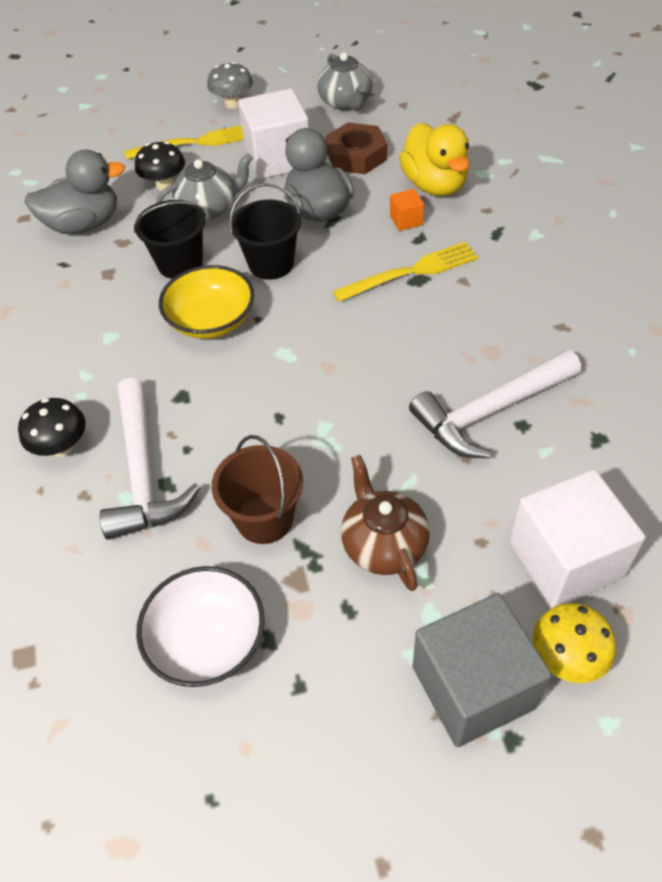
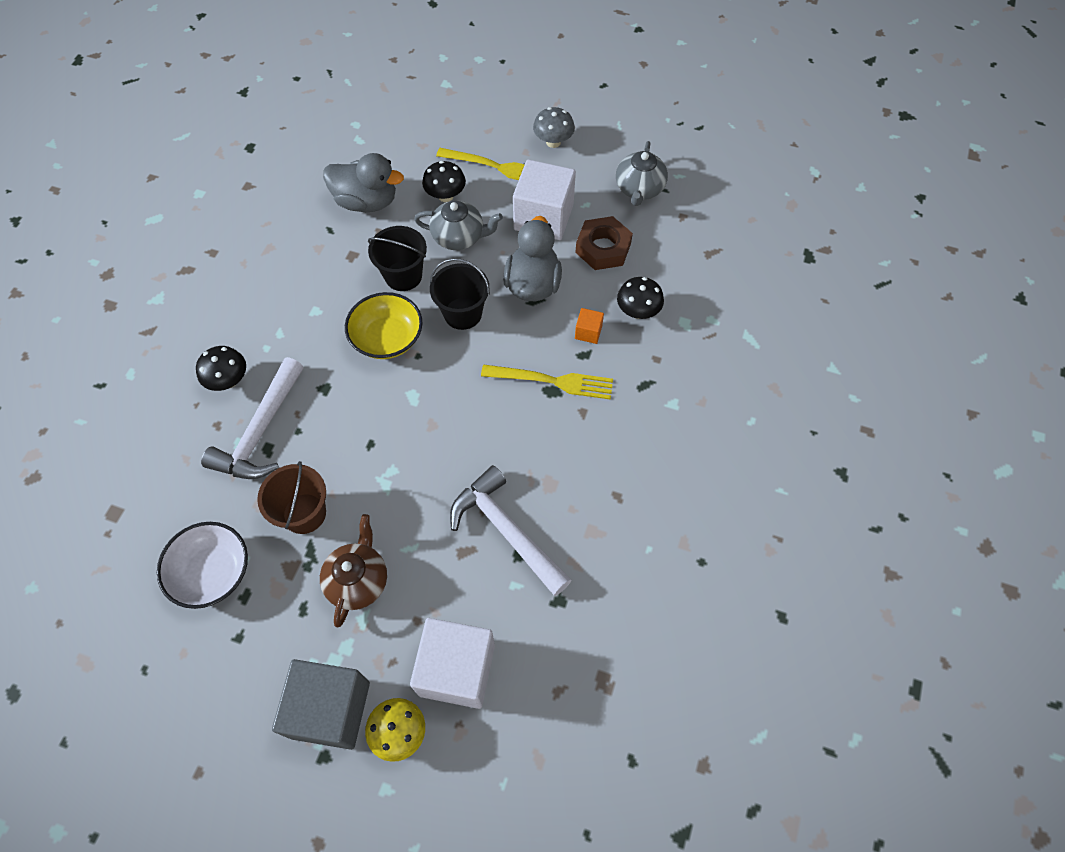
camera: 30 degrees right, 10 degrees up
yellow duck [399,123,469,196] -> black mushroom [617,277,664,319]
white hammer [409,349,581,458] -> white hammer turned 45 degrees clockwise [450,465,572,596]

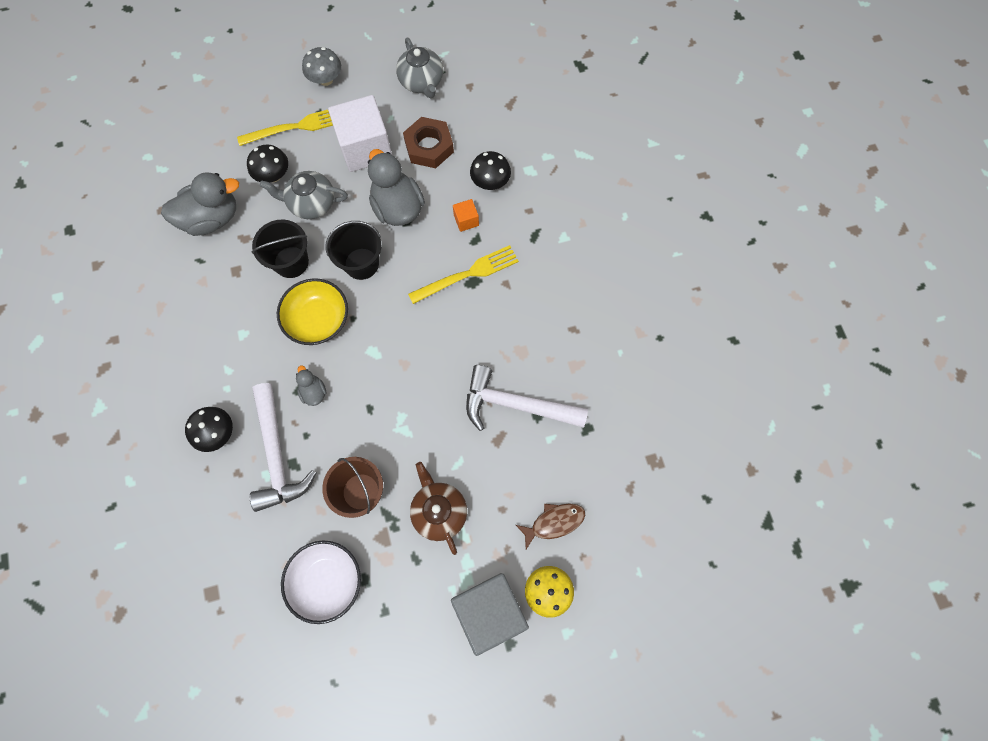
camera: 35 degrees left, 10 degrees up
white cube [410,618,495,709] -> brown fish [516,503,585,549]
grey teapot [414,200,503,250] -> grey teapot turned 150 degrees counterclockwise [260,171,348,219]
none -> grey duck [296,365,327,406]

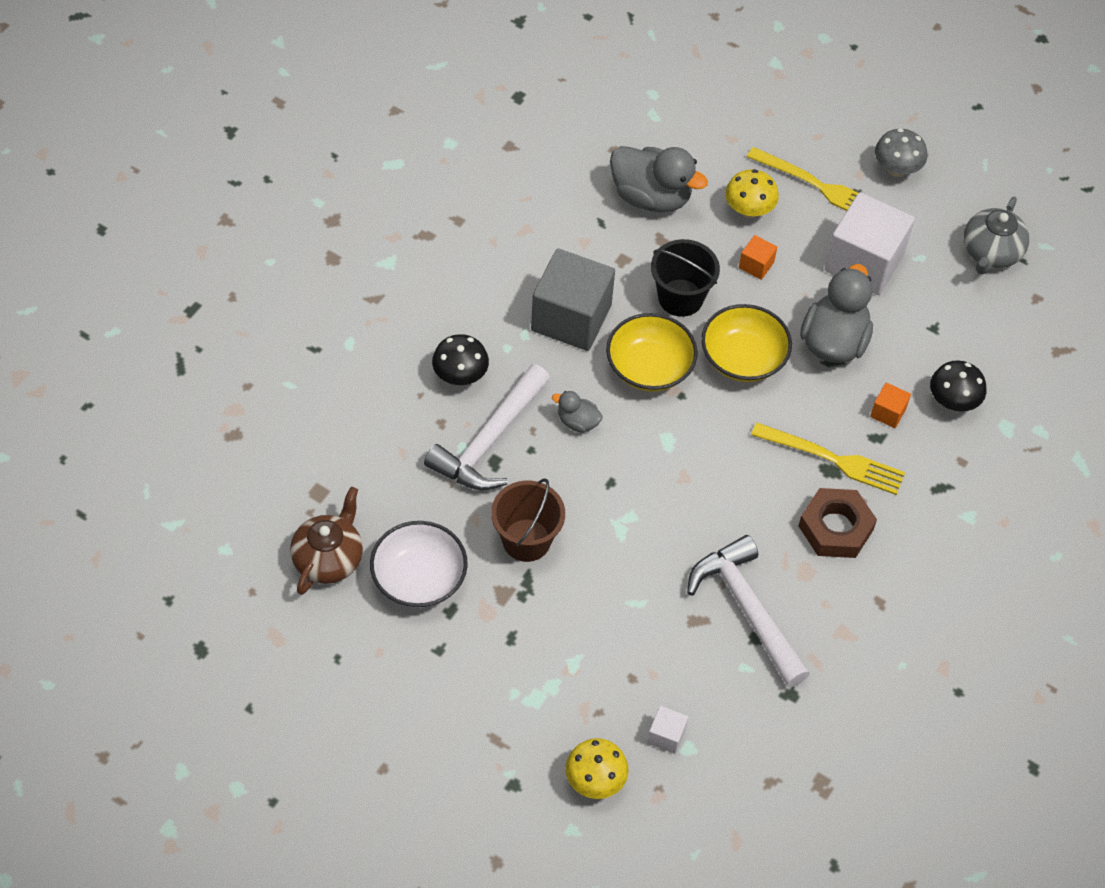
camera: 45 degrees right, 15 degrees down
black mushroom [247,144,288,183] -> yellow mushroom [725,169,779,218]
grey teapot [260,171,348,219] -> orange cube [739,235,777,280]
grey duck [296,365,327,406] -> grey duck turned 90 degrees counterclockwise [552,391,603,433]
black bucket [325,221,381,280] -> yellow bowl [701,304,792,382]
brown nut [403,117,454,168] -> brown nut moved to [799,488,877,558]
brown teapot [410,462,467,555] -> brown teapot moved to [290,487,363,595]
grey cube [451,573,529,656] -> grey cube moved to [531,249,615,351]
brown fish [516,503,585,549] -> white cube [647,706,688,754]

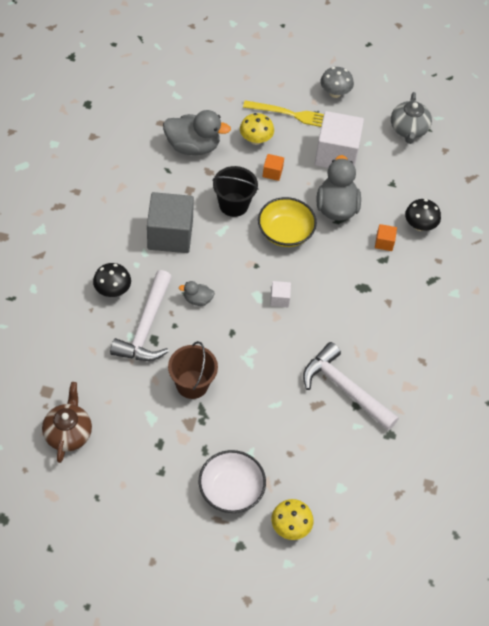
camera: 20 degrees left, 0 degrees up
white bowl [370,521,468,608] -> white bowl moved to [199,450,266,513]
yellow bowl [606,313,698,392] -> none
white cube [647,706,688,754] -> white cube moved to [270,281,291,307]
yellow fork [751,422,905,495] -> none
brown nut [799,488,877,558] -> none

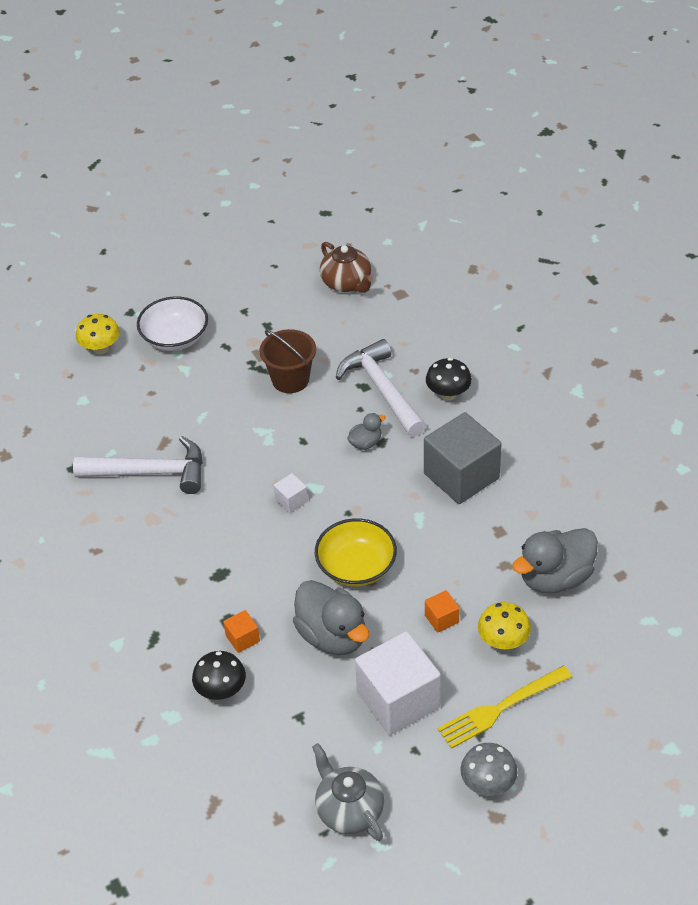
camera: 145 degrees right, 10 degrees down
black bucket [213,166,258,217] -> none

